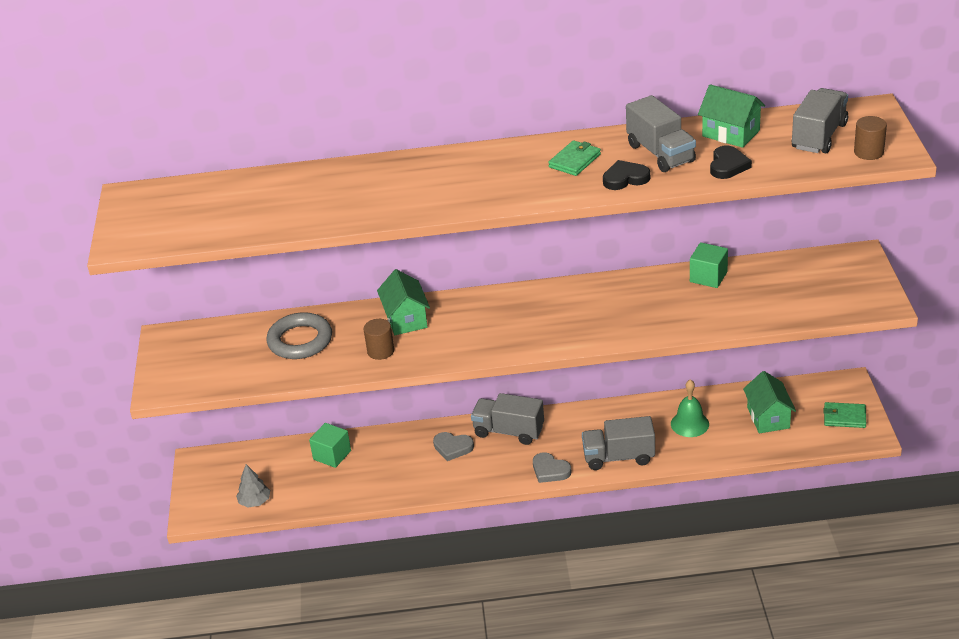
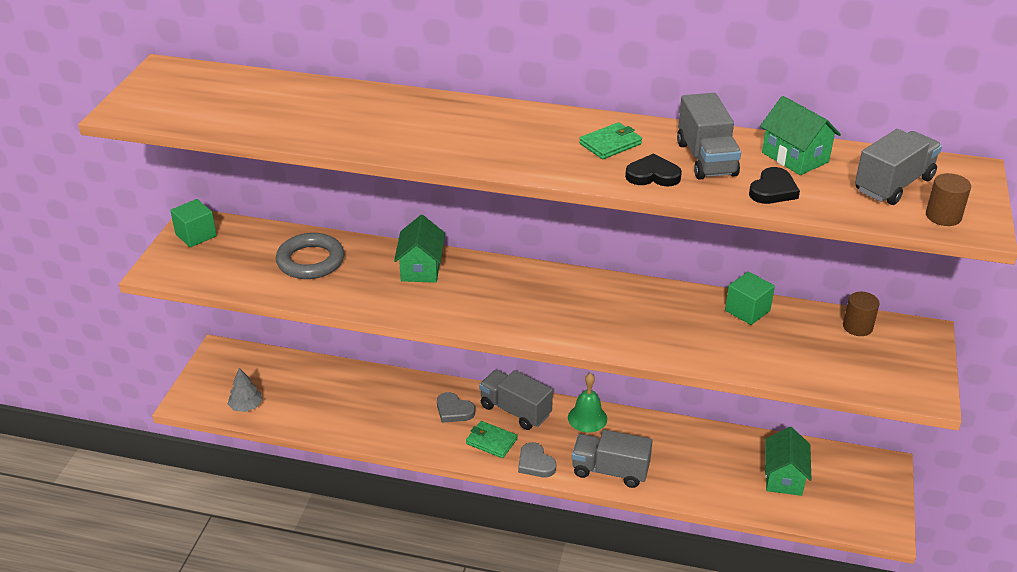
camera: 15 degrees right, 0 degrees up
green cube [309,423,351,468] -> green cube moved to [170,199,217,247]
brown cylinder [364,319,394,360] -> brown cylinder moved to [843,292,879,336]
green bell [671,380,709,437] -> green bell moved to [568,373,607,432]
green wallet [824,402,866,428] -> green wallet moved to [466,421,517,458]

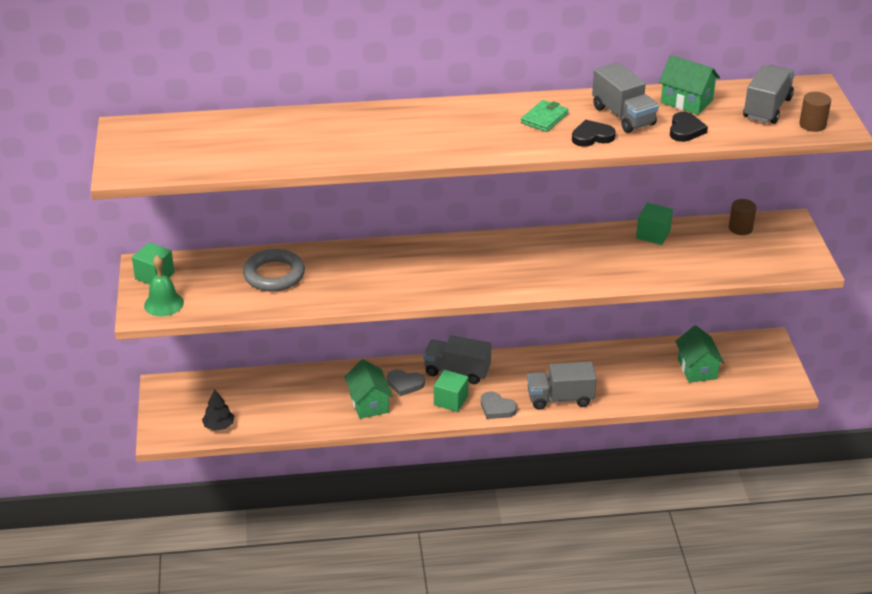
camera: 20 degrees left, 0 degrees up
grey tree [228,368,263,412] -> black tree [202,389,234,431]
green house [394,215,445,283] -> green house moved to [345,359,393,419]
green wallet [466,421,517,458] -> green cube [434,370,469,412]
green bell [568,373,607,432] -> green bell moved to [144,255,184,316]

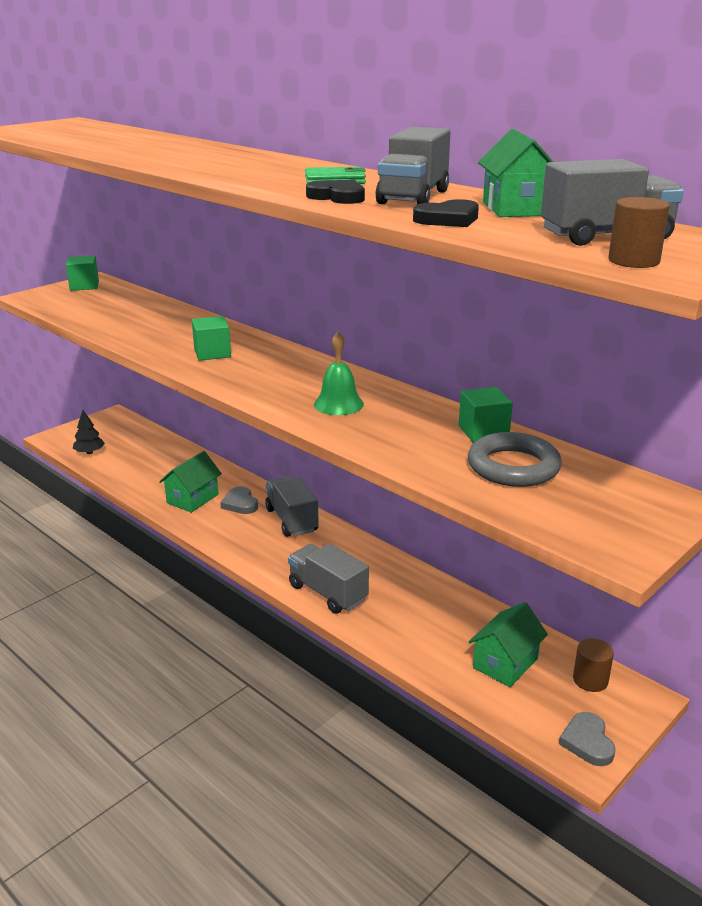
camera: 50 degrees right, 10 degrees down
green bell [144,255,184,316] -> green bell moved to [314,331,364,415]
grey ring [243,249,305,291] -> grey ring moved to [468,432,562,487]
green cube [434,370,469,412] -> green cube moved to [192,316,231,361]
grey heart [481,391,517,419] -> grey heart moved to [559,712,616,766]
brown cylinder [729,199,757,235] -> brown cylinder moved to [573,638,614,692]

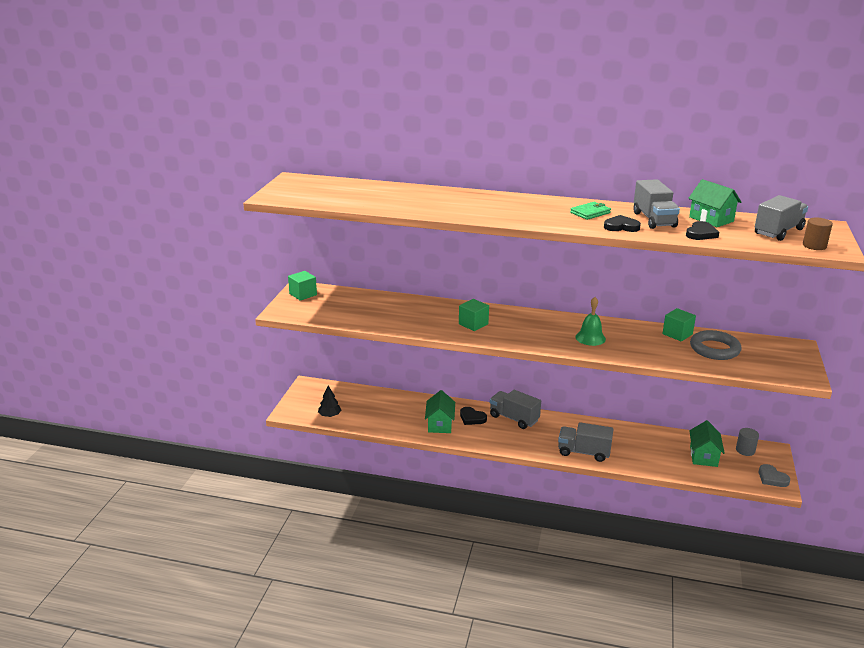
camera: 30 degrees left, 0 degrees up
grey heart [220,486,258,514] -> black heart [460,407,487,425]
brown cylinder [573,638,614,692] -> grey cylinder [736,428,759,456]

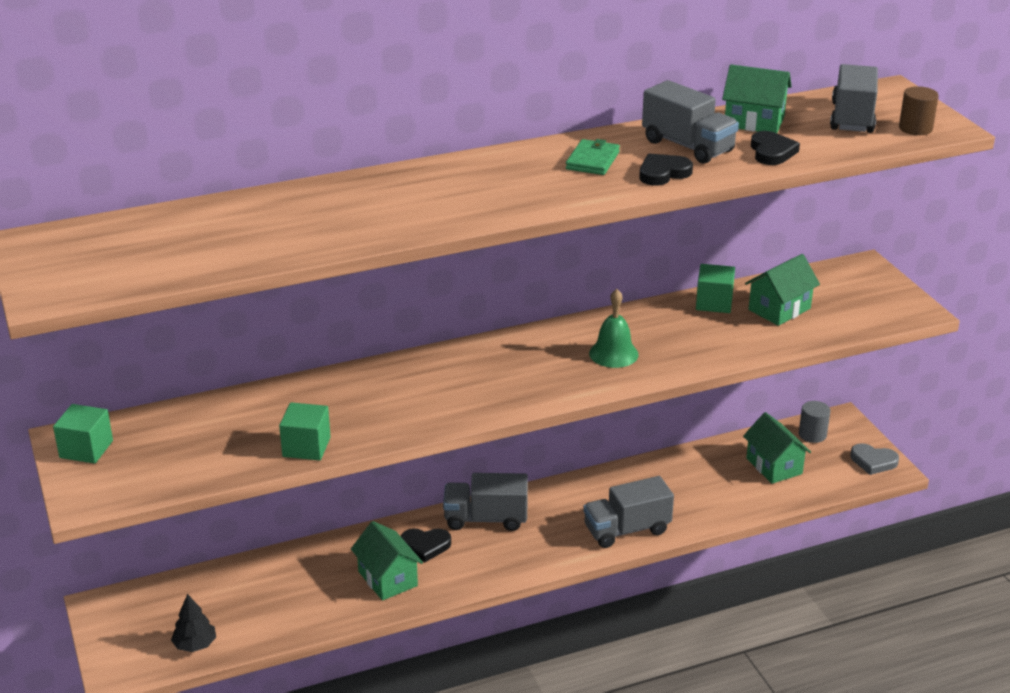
camera: 35 degrees left, 5 degrees up
green cube [459,299,489,331] -> green cube moved to [279,402,331,460]
grey ring [690,330,742,360] -> green house [745,254,820,326]

